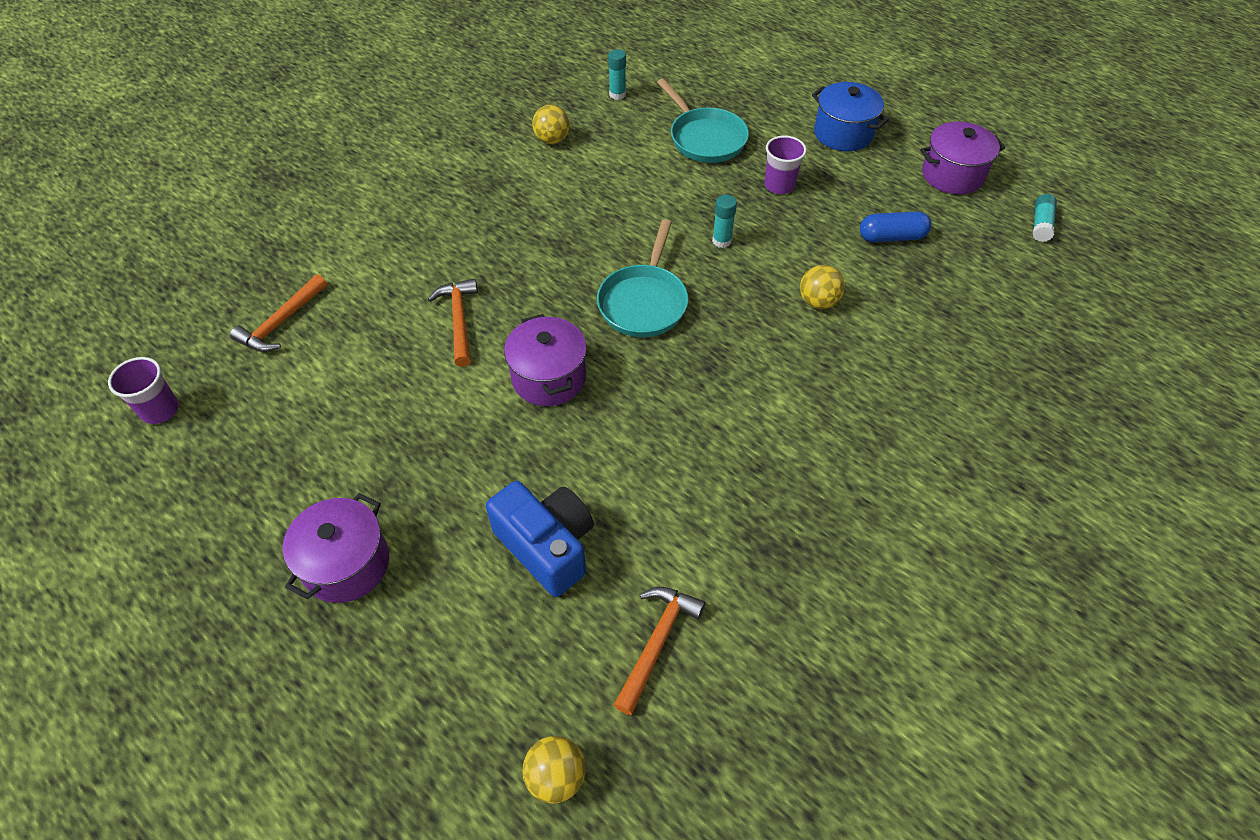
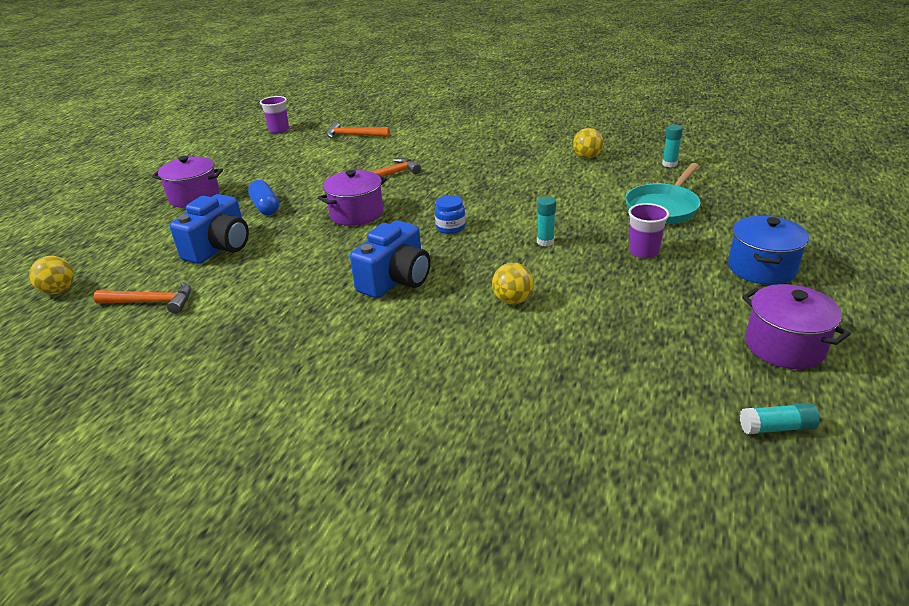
camera: 70 degrees right, 20 degrees down
turquoise pan [597,219,688,337] -> blue jar [435,195,466,234]
blue capsule [860,211,931,242] -> blue capsule moved to [248,180,279,215]
none -> blue camera [350,221,430,298]

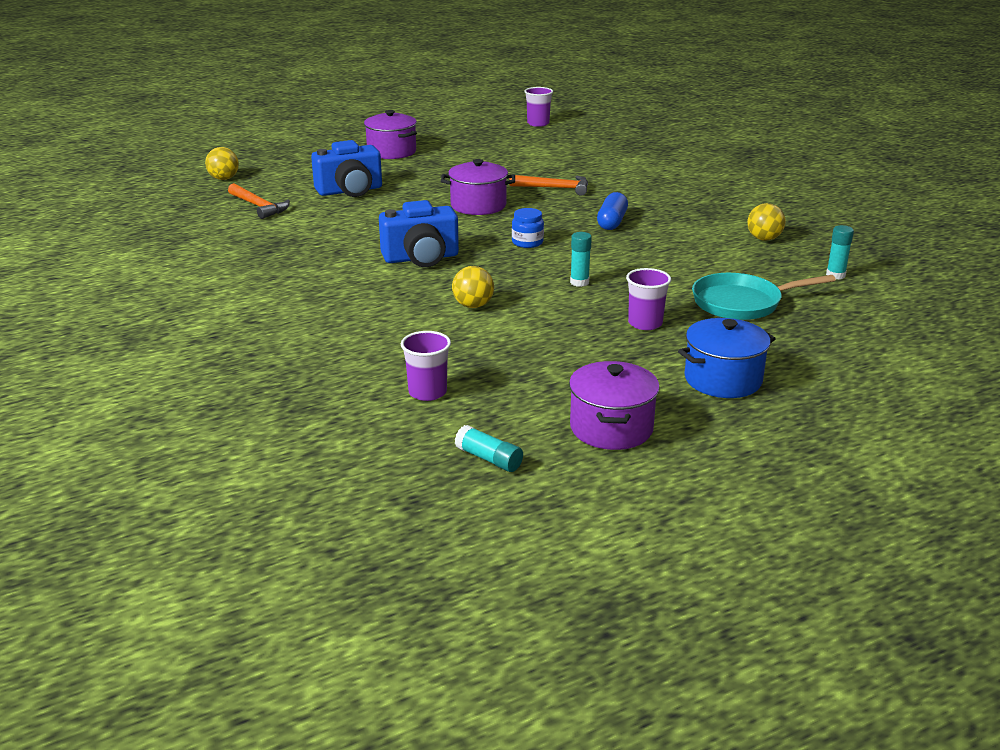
camera: 40 degrees right, 5 degrees down
blue capsule [248,180,279,215] -> blue capsule moved to [597,192,628,230]
orange hammer [327,122,390,139] -> none
none -> purple cup [401,331,451,401]

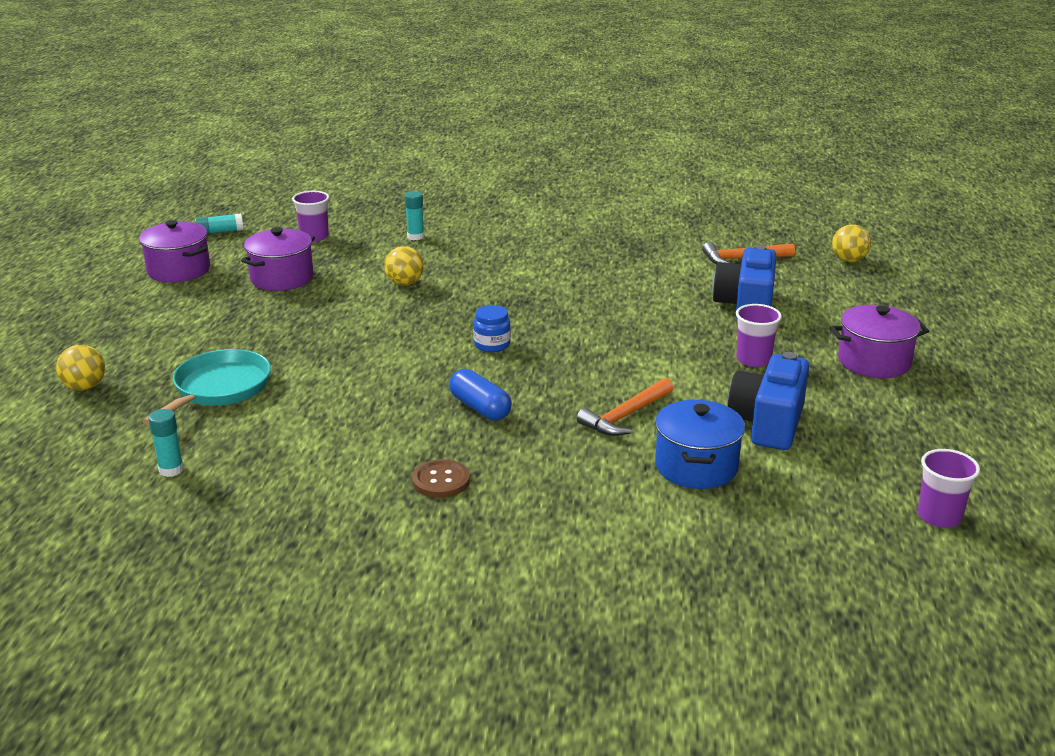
camera: 125 degrees right, 0 degrees up
blue camera [379,200,459,267] -> blue camera moved to [727,352,809,450]
purple pot [441,159,515,215] -> purple pot moved to [241,227,315,291]
turquoise glue stick [570,232,592,287] -> turquoise glue stick moved to [405,191,424,240]
purple cup [626,268,671,330] -> purple cup moved to [736,304,782,367]
blue pot [678,318,776,398] -> blue pot moved to [655,400,745,489]
yellow ball [747,203,786,241] -> yellow ball moved to [56,345,105,391]
none -> brown button [412,459,470,498]

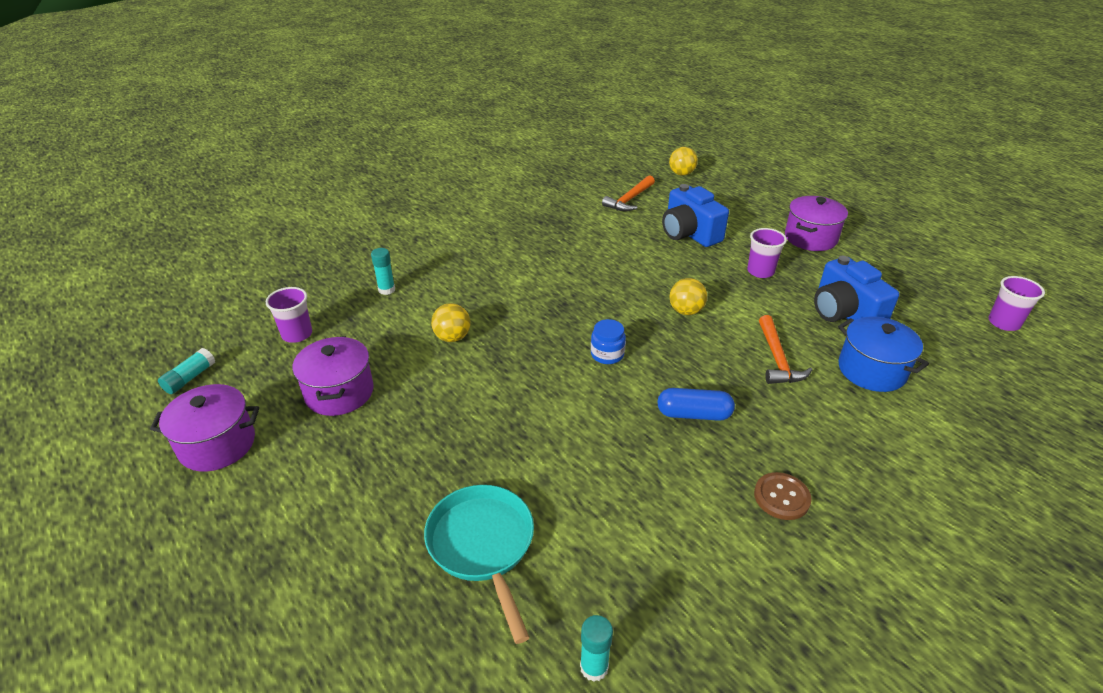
camera: 45 degrees left, 10 degrees up
yellow ball [56,345,105,391] -> yellow ball moved to [670,278,707,315]

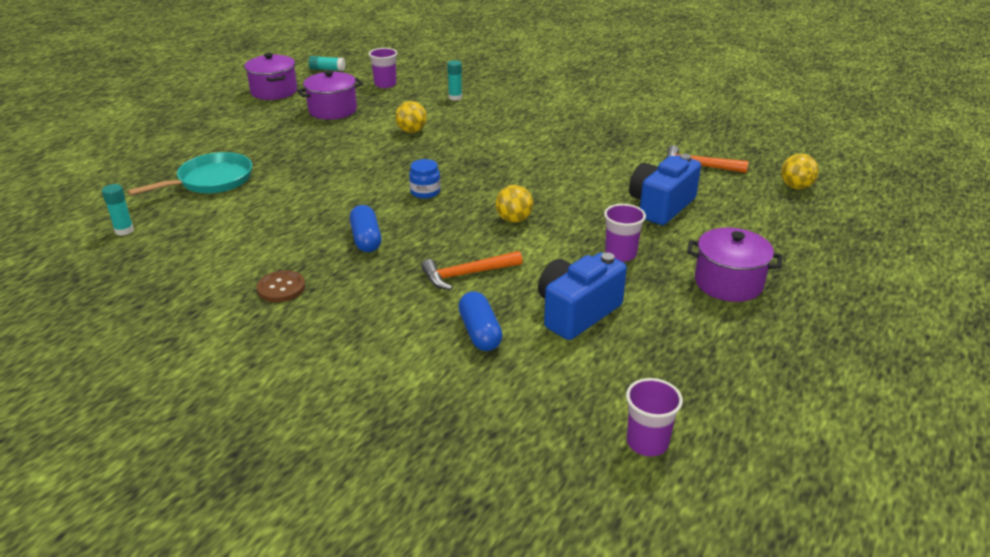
camera: 70 degrees right, 5 degrees down
blue pot [838,316,929,392] -> blue capsule [458,291,503,351]

